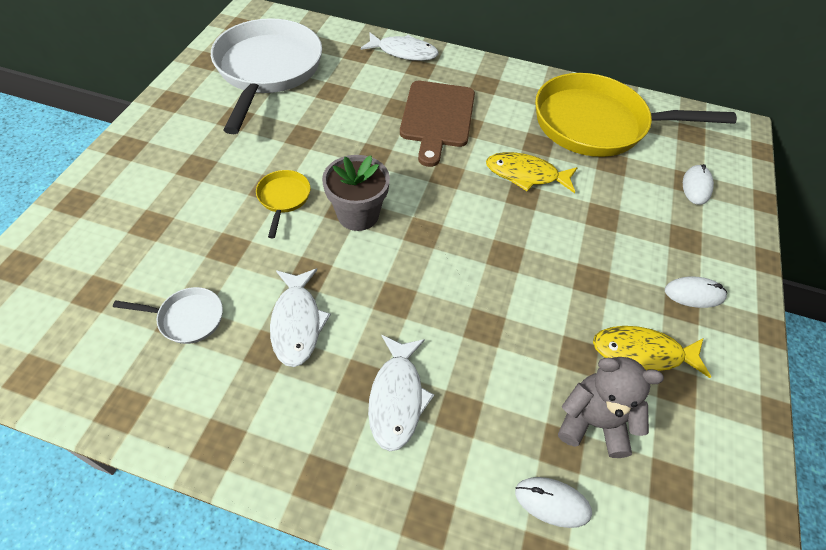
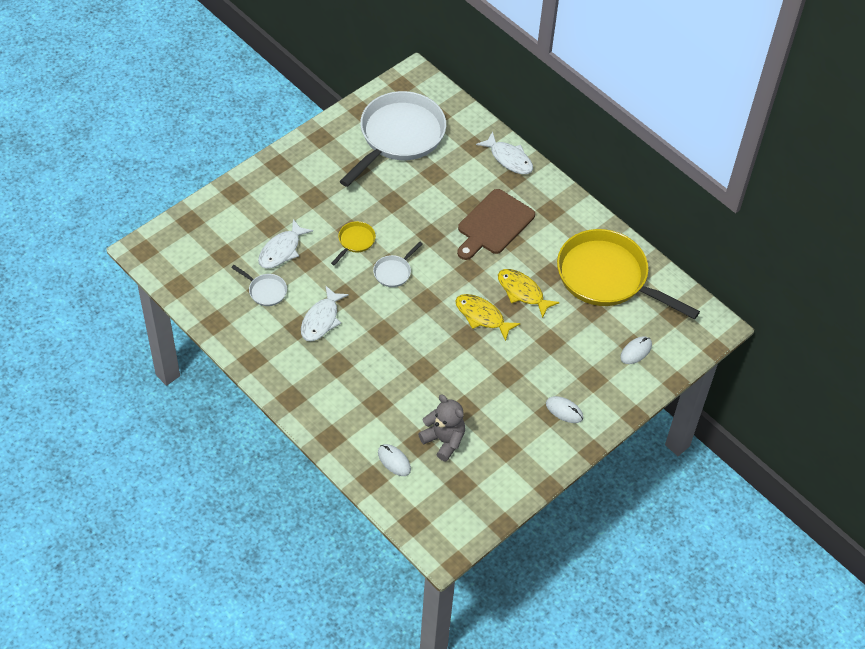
camera: 30 degrees right, 0 degrees up
grey flower pot [322,155,390,231] -> white pan [373,242,423,287]
white fish [368,335,434,451] -> white fish moved to [258,219,313,269]
yellow fish [593,326,711,378] -> yellow fish moved to [456,294,521,341]

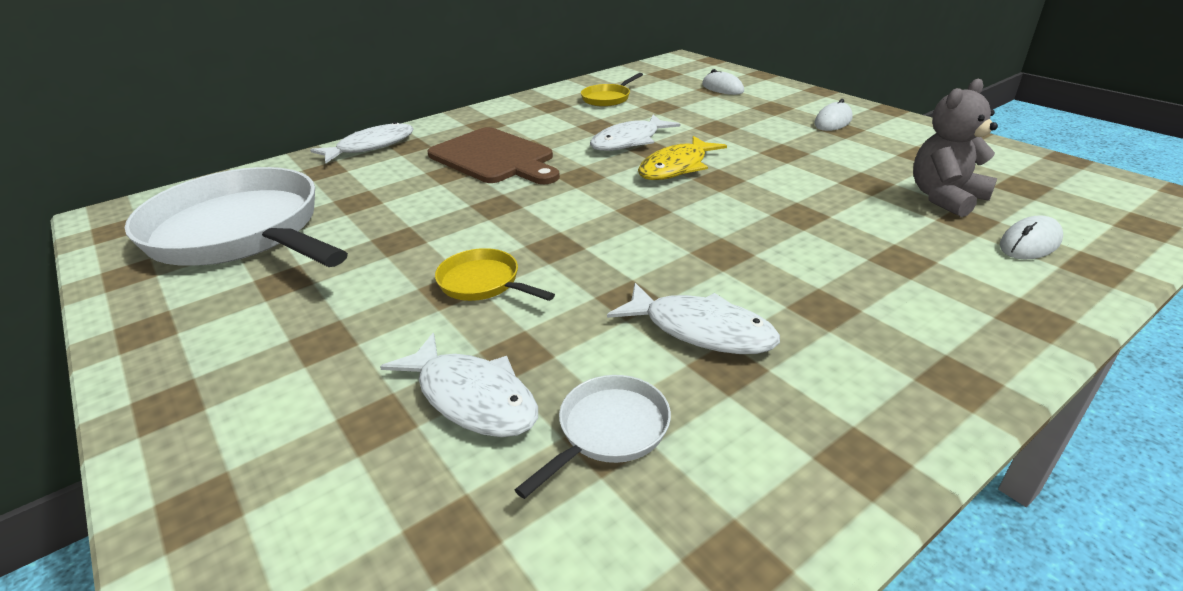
camera: 80 degrees left, 20 degrees down
white pan [373,242,423,287] -> none
yellow fish [498,269,559,318] -> white fish [590,115,680,151]
yellow pan [557,229,700,319] -> yellow pan [581,73,643,107], size x0.41

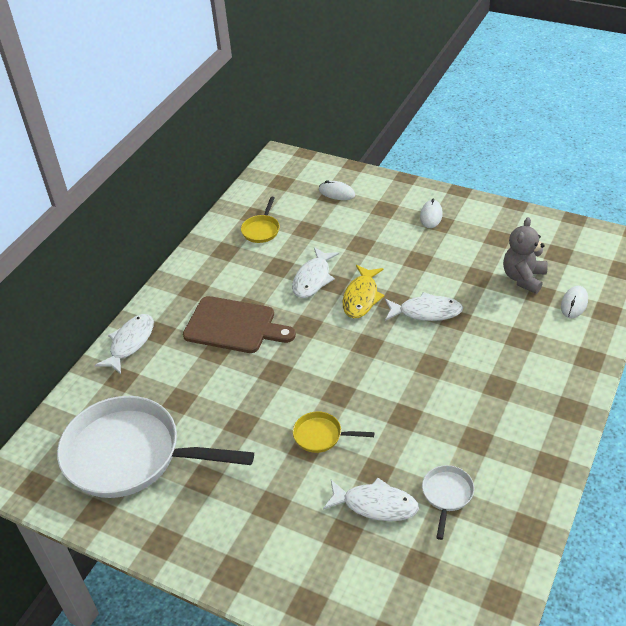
camera: 25 degrees left, 10 degrees up
white fish [607,283,780,354] -> white fish moved to [385,292,463,321]

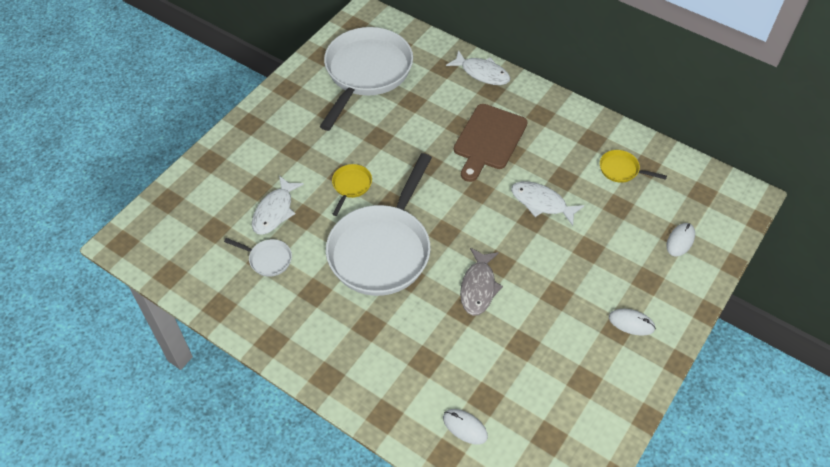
camera: 95 degrees right, 10 degrees up
yellow fish [343,265,385,318] -> none
white fish [385,292,463,321] -> grey fish [460,248,503,316]
grey teddy bear [503,217,548,294] -> none
none -> white pan [326,153,432,296]

